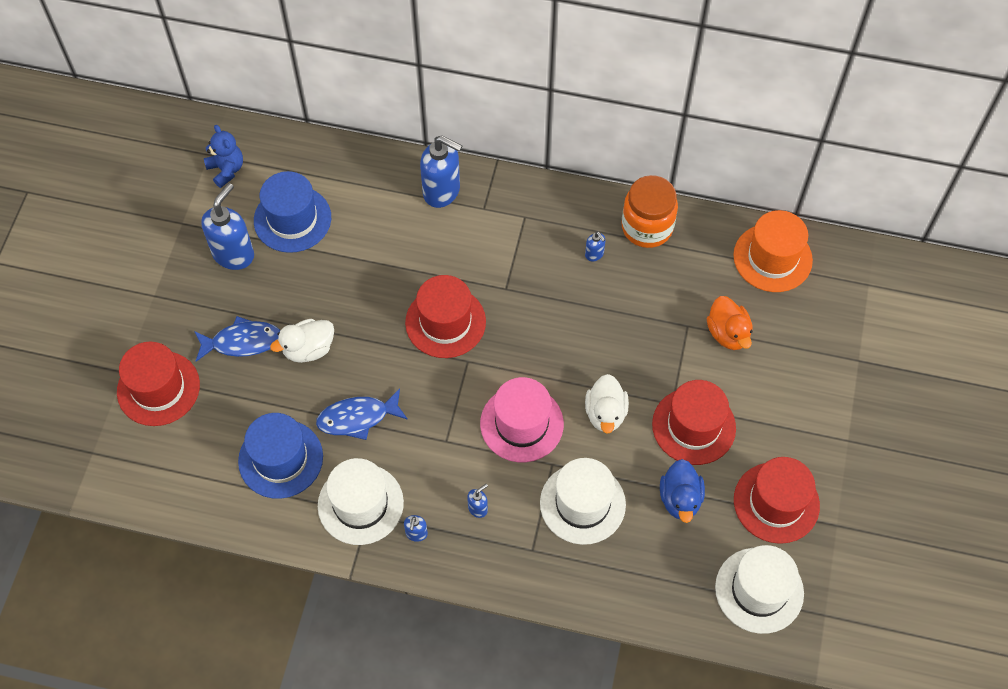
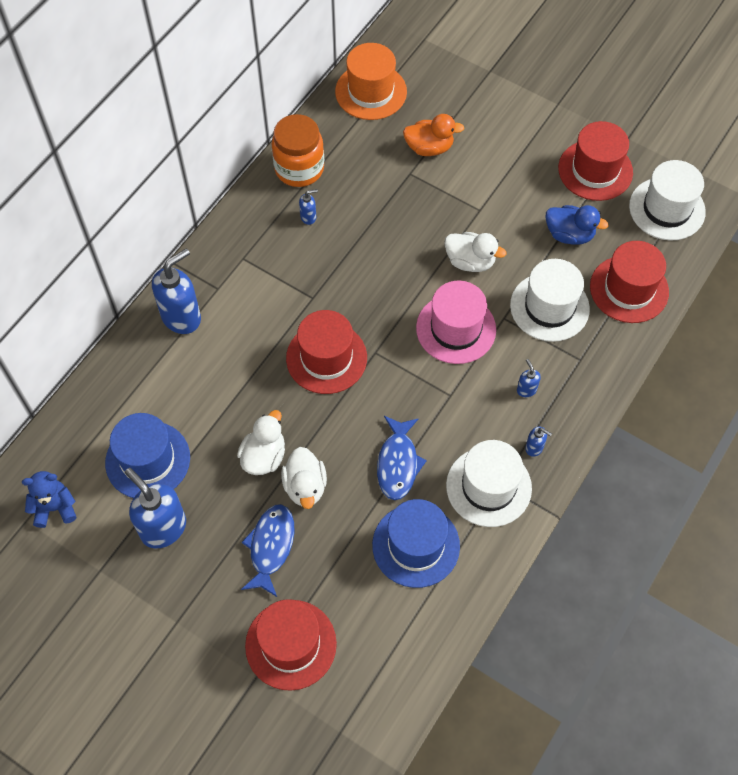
camera: 70 degrees left, 0 degrees up
red hat [652,380,736,465] -> red hat moved to [590,241,669,323]
none -> white duck [237,410,285,475]

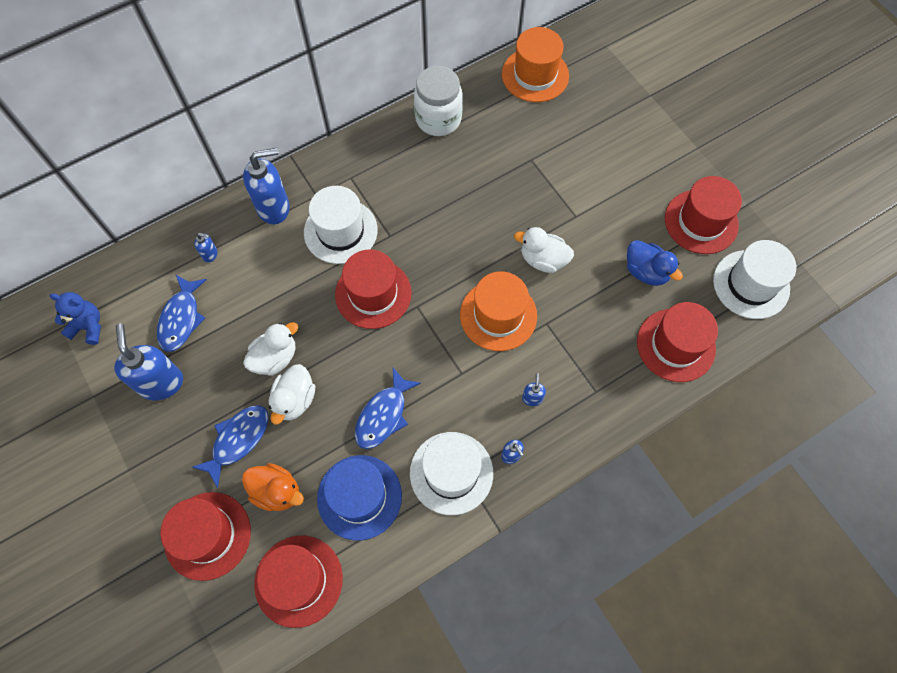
camera: 25 degrees right, 5 degrees up
blue hat [105,413,190,498] -> blue fish [157,275,207,352]
orange jar [272,114,324,187] -> white jar [414,66,463,136]
blue soap dispenser [299,189,318,225] -> blue soap dispenser moved to [194,233,218,262]
orange duck [403,114,464,156] -> orange duck moved to [242,463,304,511]
pink hat [416,281,496,364] -> orange hat [460,272,537,351]
white duck [444,232,506,272] -> white duck turned 150 degrees clockwise [514,227,574,273]
white hat [510,259,590,342] -> white hat moved to [304,186,378,264]
none -> red hat [254,536,343,628]

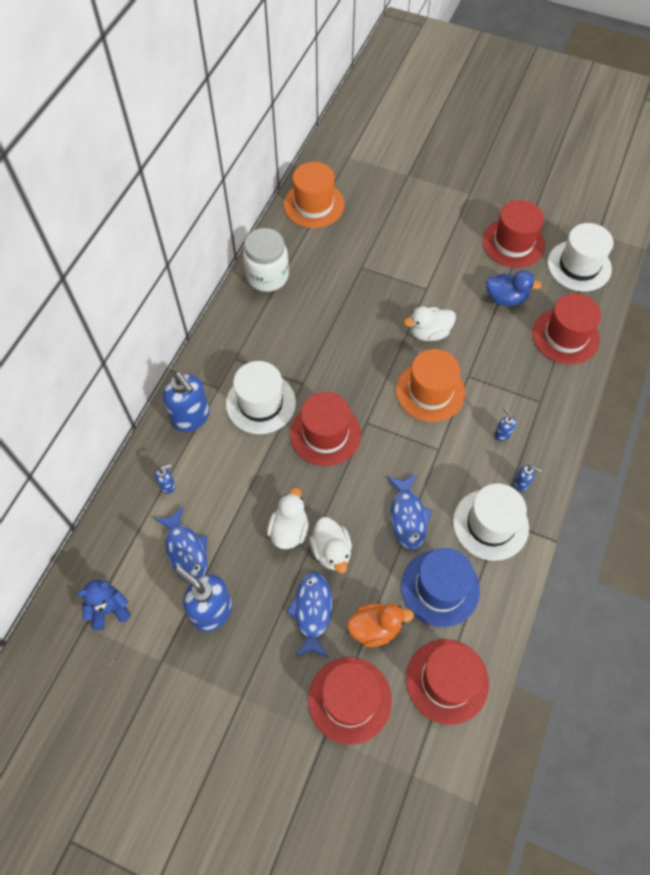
camera: 35 degrees left, 5 degrees down
blue soap dispenser [243,148,290,224] -> blue soap dispenser turned 105 degrees clockwise [163,372,210,432]

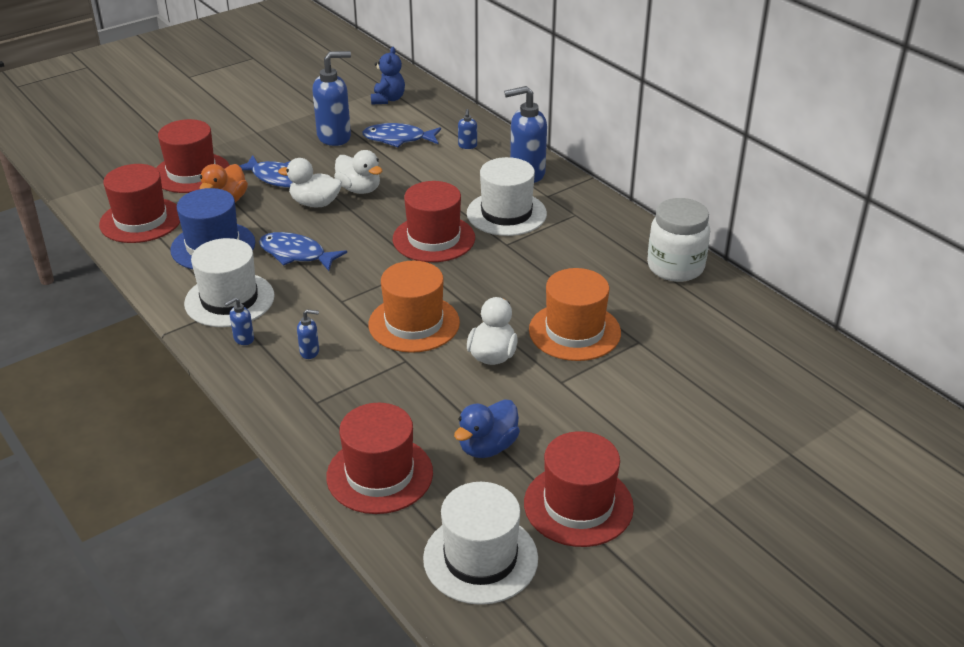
camera: 120 degrees right, 25 degrees down
orange hat [284,162,345,228] -> orange hat moved to [529,268,621,361]

